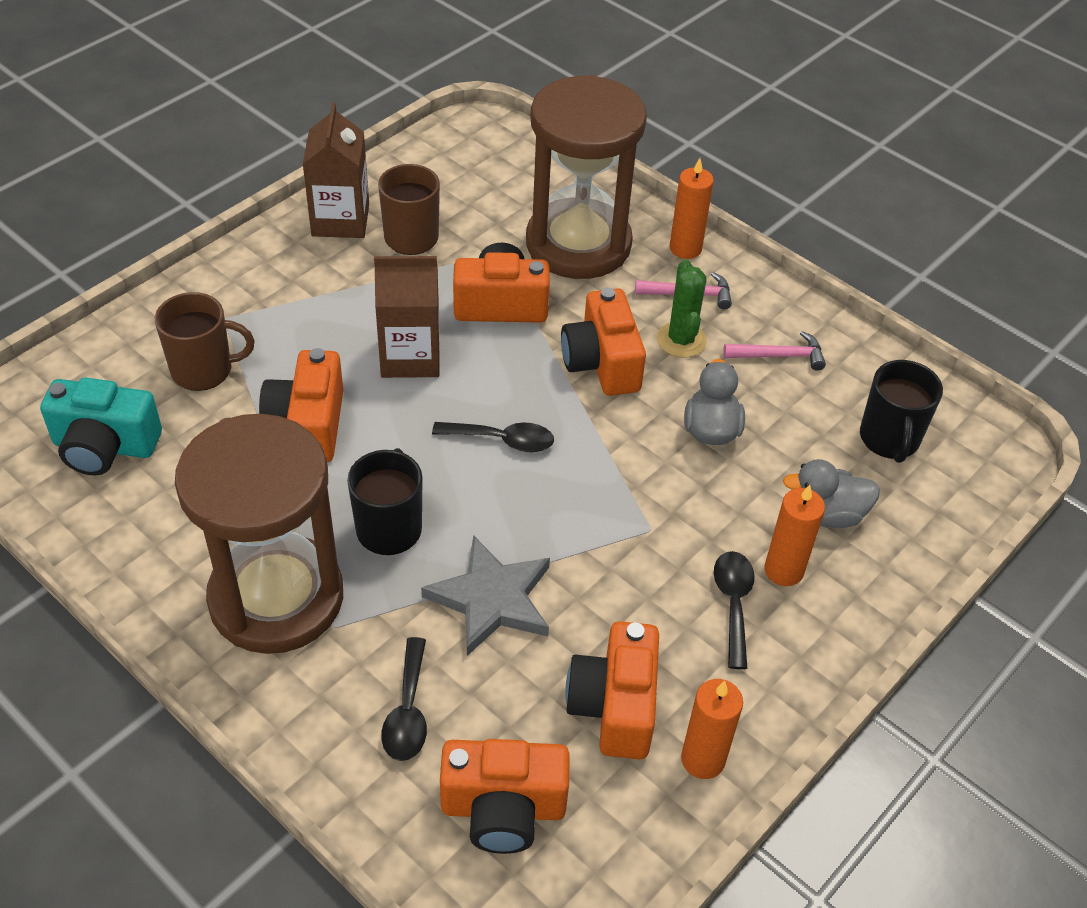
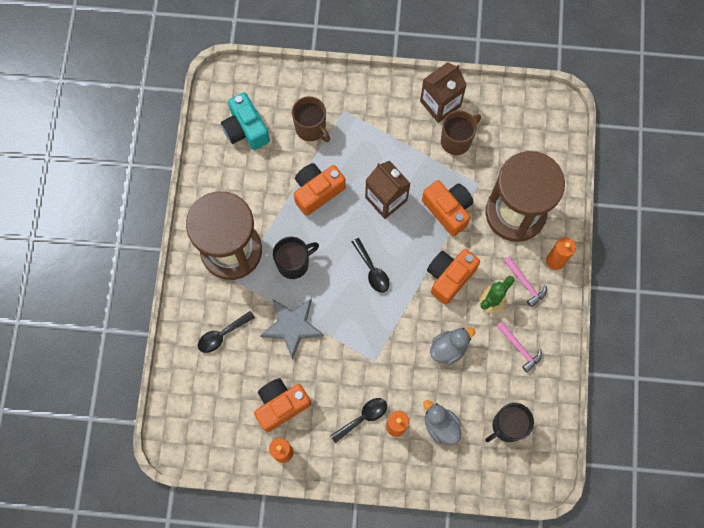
camera: 55 degrees right, 25 degrees up
orange camera [440,739,570,854] -> none

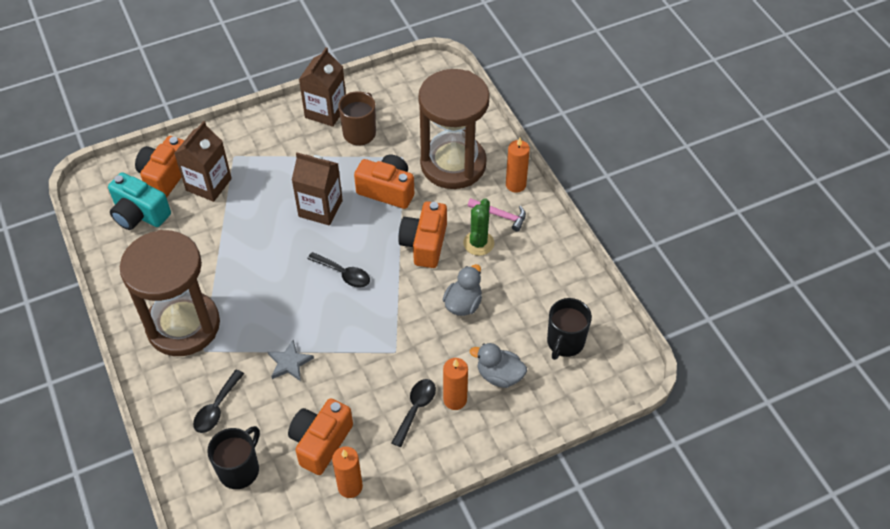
camera: 30 degrees left, 20 degrees down
grey star [260,298,324,359] -> grey star [268,340,314,381], size x0.62
black mug [273,237,319,279] -> black mug moved to [207,426,260,489]
brown mug [292,96,330,142] -> brown carton [174,121,232,202]
orange camera [294,163,346,216] -> orange camera moved to [135,136,185,198]
pink hammer [496,322,542,373] -> none

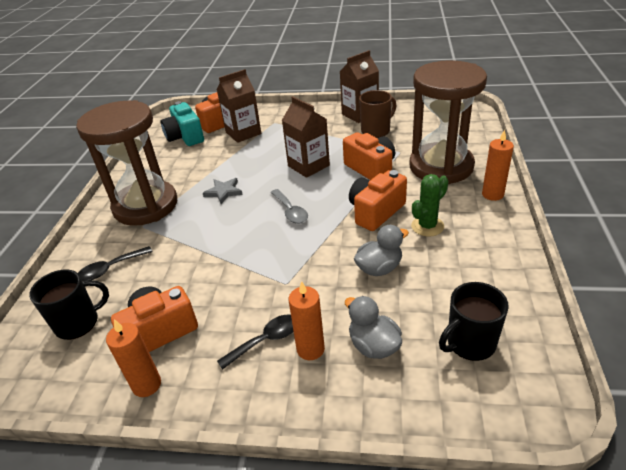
camera: 35 degrees right, 15 degrees down
grey star [268,340,314,381] -> grey star moved to [203,178,243,204]
black spoon [307,252,370,288] -> grey spoon [270,189,308,224]
pink hammer [468,198,526,232] -> none

